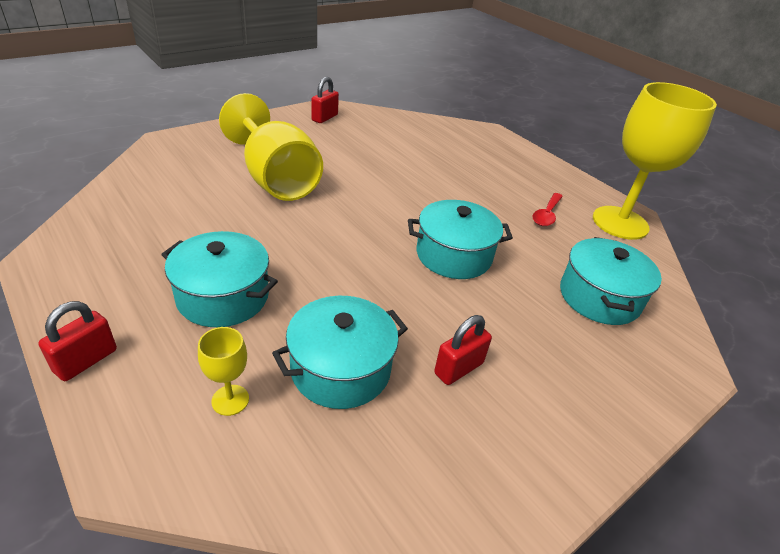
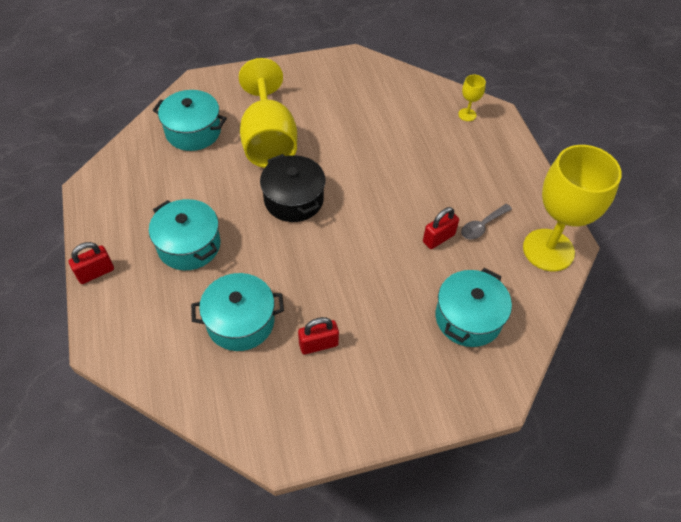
camera: 25 degrees right, 15 degrees up
yellow goblet [198,327,249,416] -> yellow goblet moved to [458,75,486,121]
red padlock [311,77,339,123] -> red padlock moved to [423,207,459,249]
turquoise pot [408,200,513,279] -> turquoise pot moved to [153,90,227,151]
red spoon [533,193,563,226] -> grey spoon [461,204,512,239]
none -> black pot [260,154,325,222]

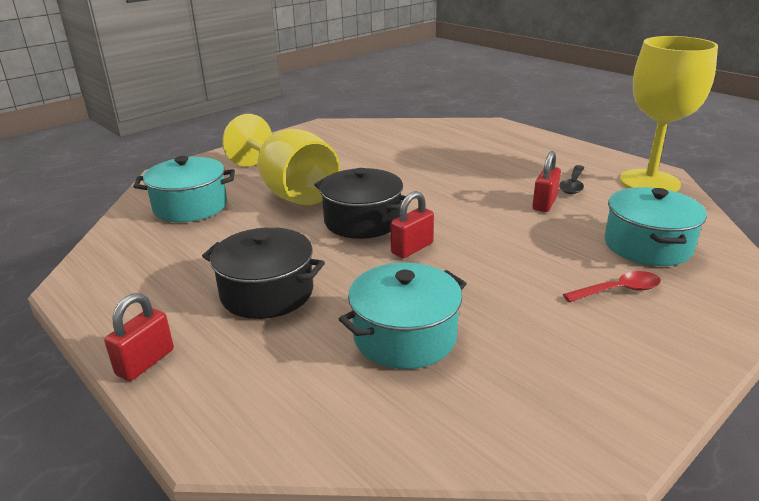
camera: 25 degrees left, 25 degrees down
turquoise pot [149,199,221,270] -> black pot [202,227,325,319]
red padlock [298,317,339,355] -> red padlock moved to [390,191,434,258]
yellow goblet [458,75,486,121] -> none
grey spoon [461,204,512,239] -> black spoon [559,165,585,194]
none -> red spoon [563,271,661,302]

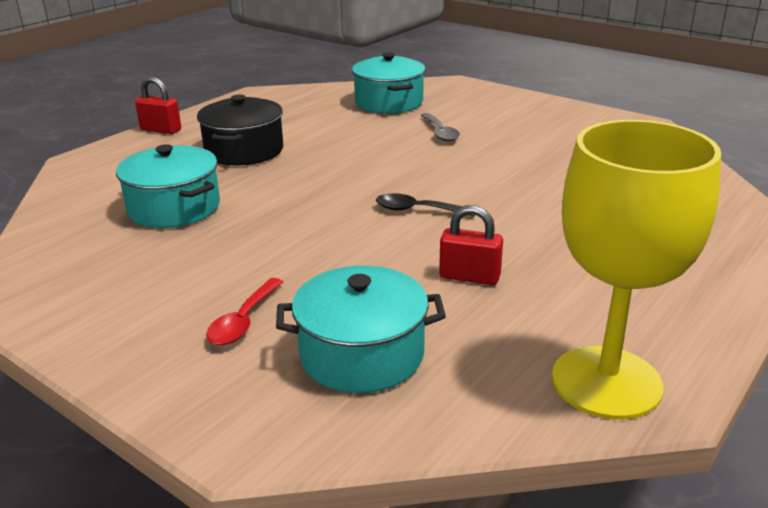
camera: 80 degrees right, 0 degrees up
yellow goblet [222,114,340,205] -> grey spoon [420,113,460,142]
black pot [314,168,406,239] -> none
red padlock [390,191,434,258] -> none
black spoon [559,165,585,194] -> black spoon moved to [376,193,475,217]
red spoon [563,271,661,302] -> red spoon turned 45 degrees clockwise [206,278,283,345]

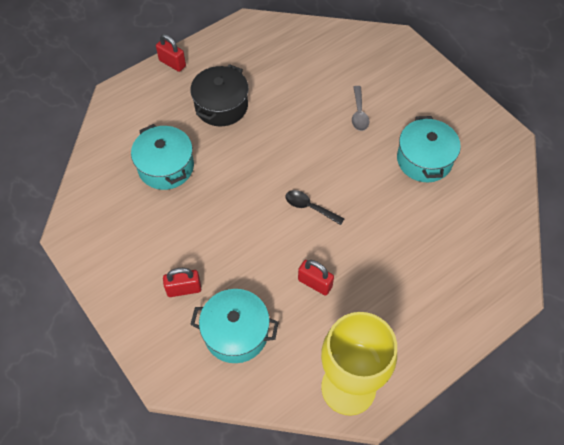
camera: 15 degrees right, 30 degrees up
red spoon [206,278,283,345] -> red padlock [163,268,201,297]
turquoise pot [352,52,426,113] -> turquoise pot moved to [397,116,461,182]

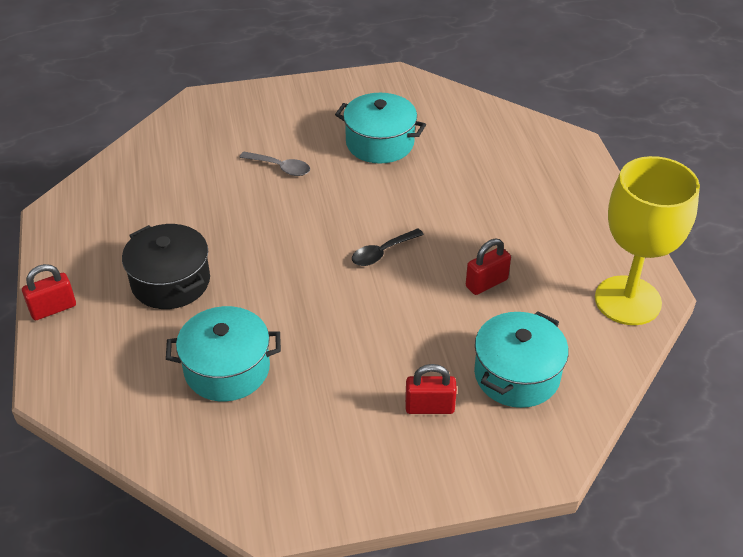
camera: 65 degrees left, 15 degrees down
red padlock [163,268,201,297] -> red padlock turned 75 degrees clockwise [405,364,457,414]

